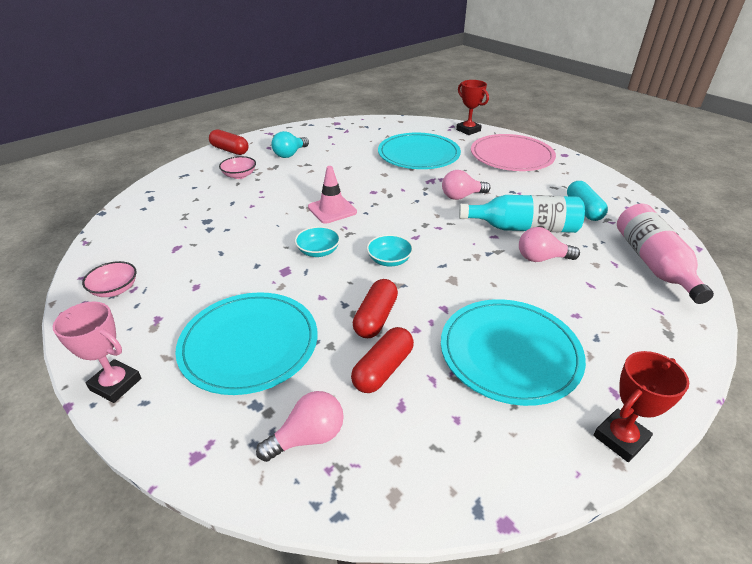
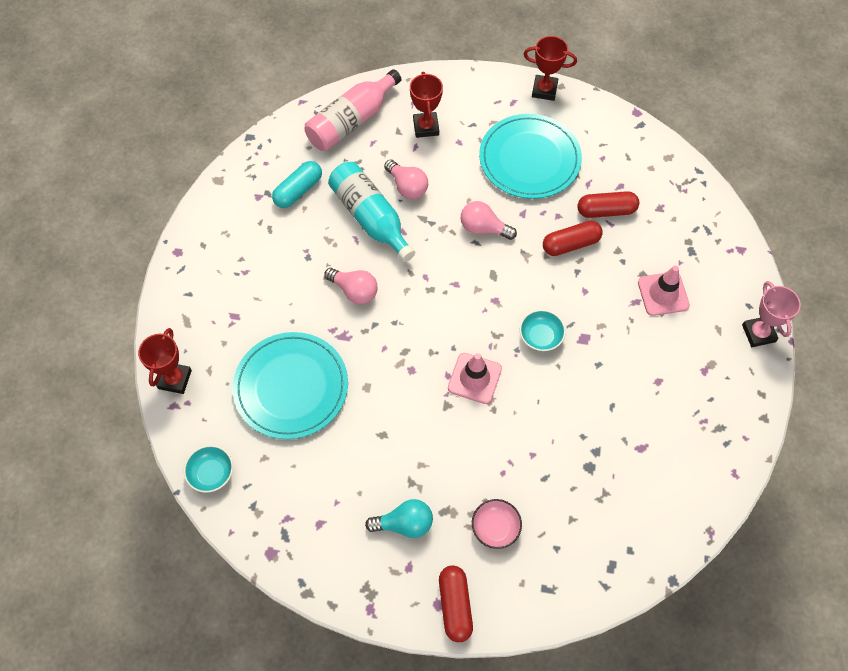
camera: 130 degrees left, 25 degrees up
pink bowl [82,261,137,297] -> none
turquoise plate [175,292,317,395] -> pink traffic cone [638,266,690,316]
pink light bulb [256,391,344,462] -> pink light bulb moved to [461,201,517,240]
turquoise bowl [367,235,413,267] -> turquoise bowl moved to [184,445,233,493]
pink plate [471,134,556,171] -> none
none -> red trophy [410,72,443,138]

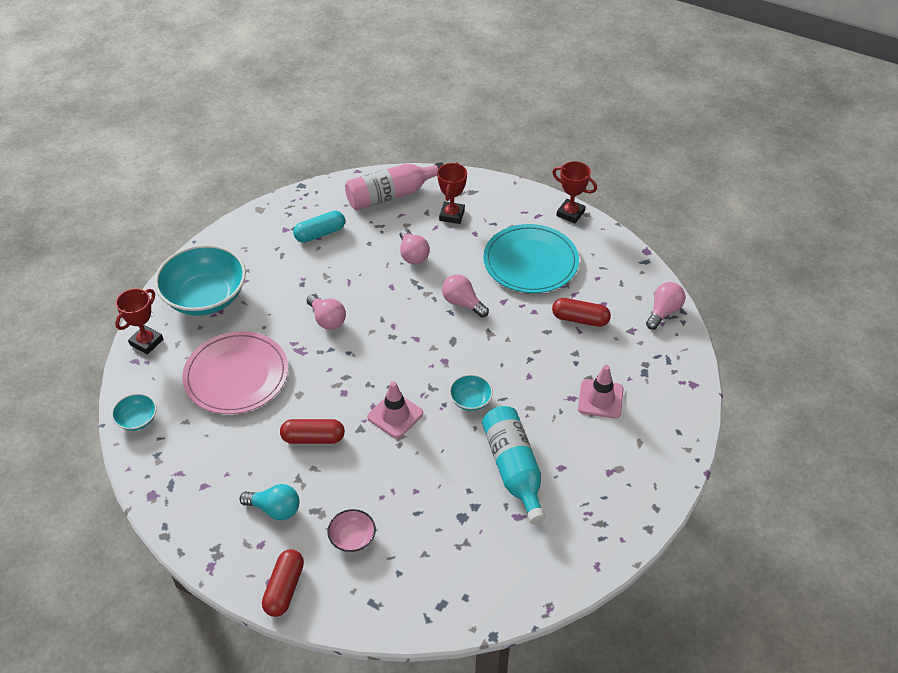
camera: 20 degrees right, 15 degrees down
turquoise plate [233,332,348,439] -> pink plate [182,331,288,414]
turquoise bottle [328,162,415,262] -> turquoise bottle moved to [482,406,546,525]
red capsule [543,221,603,256] -> red capsule moved to [280,419,345,444]
pink trophy [742,281,801,347] -> none
none -> turquoise bowl [155,245,246,316]
none -> pink light bulb [646,282,685,330]

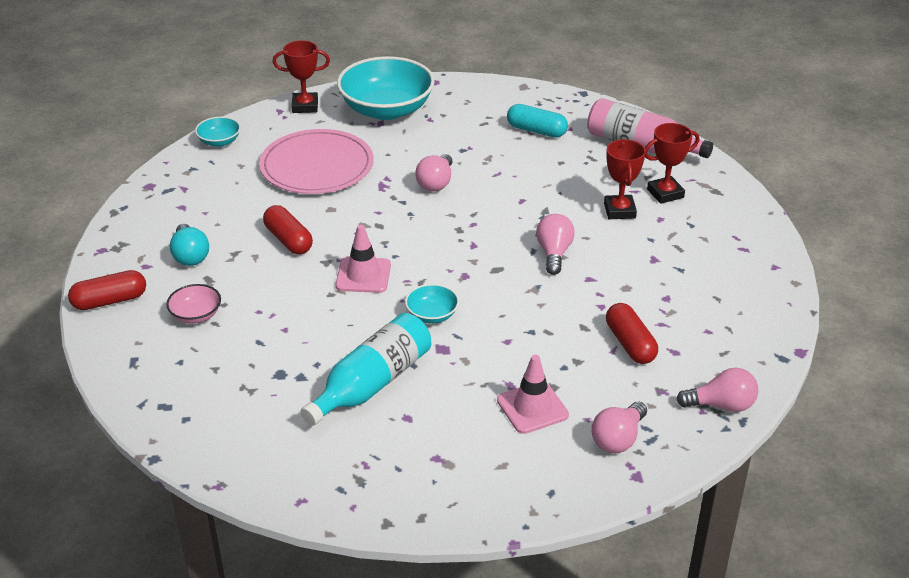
camera: 55 degrees right, 10 degrees down
pink light bulb [400,229,430,264] -> pink light bulb moved to [591,402,647,453]
turquoise plate [483,224,579,293] -> none
red trophy [552,161,597,223] -> red trophy moved to [604,139,646,219]

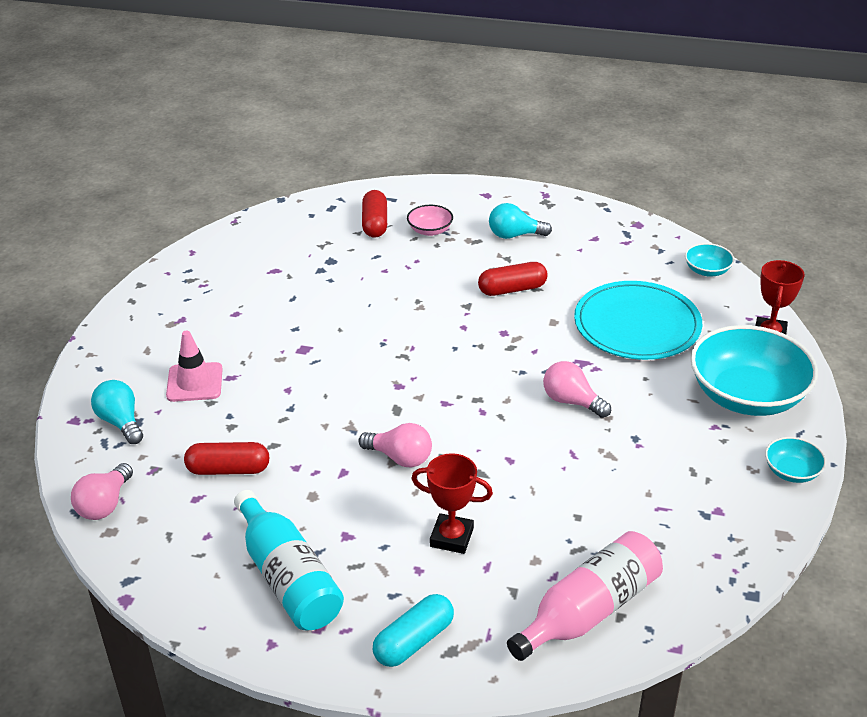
camera: 110 degrees right, 0 degrees up
red capsule [68,270,146,310] -> red capsule moved to [362,190,387,238]
pink plate [259,129,374,194] -> turquoise plate [574,281,702,360]
turquoise bottle [300,313,431,426] -> turquoise bottle moved to [234,490,344,631]
pink traffic cone [336,225,391,293] -> none
turquoise bowl [405,284,459,323] -> turquoise bowl moved to [765,437,826,483]
turquoise capsule [507,104,568,137] -> turquoise capsule moved to [373,594,454,667]
pink light bulb [591,402,647,453] -> turquoise light bulb [91,380,143,444]
red trophy [645,123,699,204] -> none

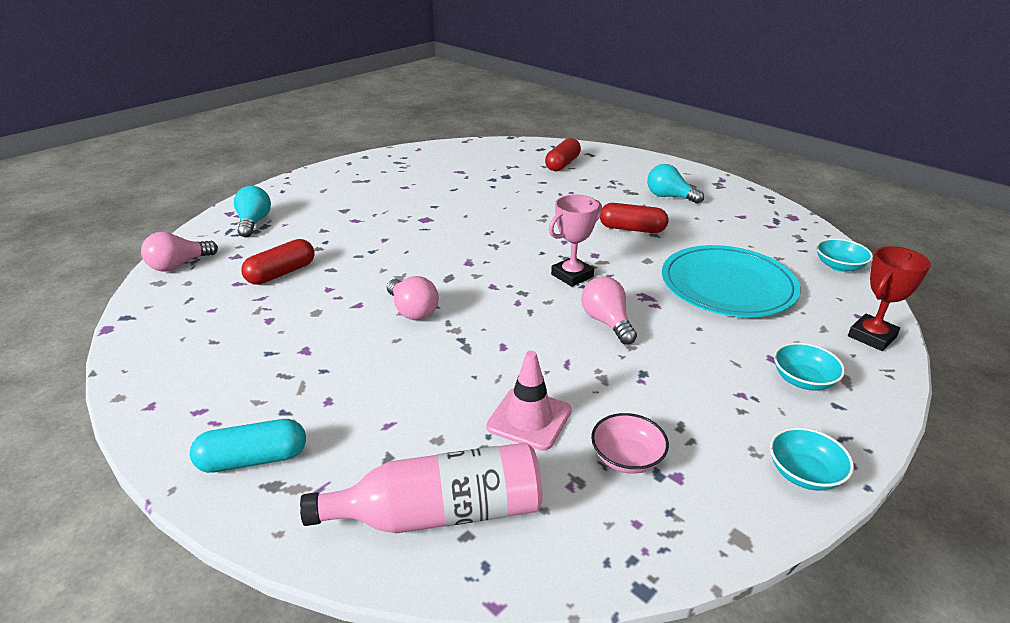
camera: 30 degrees right, 5 degrees down
pink traffic cone [166,331,223,402] -> pink traffic cone moved to [486,351,572,451]
red capsule [184,442,269,475] -> red capsule turned 75 degrees counterclockwise [241,239,315,285]
turquoise bottle [234,490,344,631] -> none
pink bowl [407,205,453,236] -> pink bowl moved to [591,413,669,474]
red trophy [411,453,493,554] -> none
turquoise bowl [690,325,818,416] -> turquoise bowl [774,343,845,390], size x0.45
none -> pink trophy [549,194,602,287]

